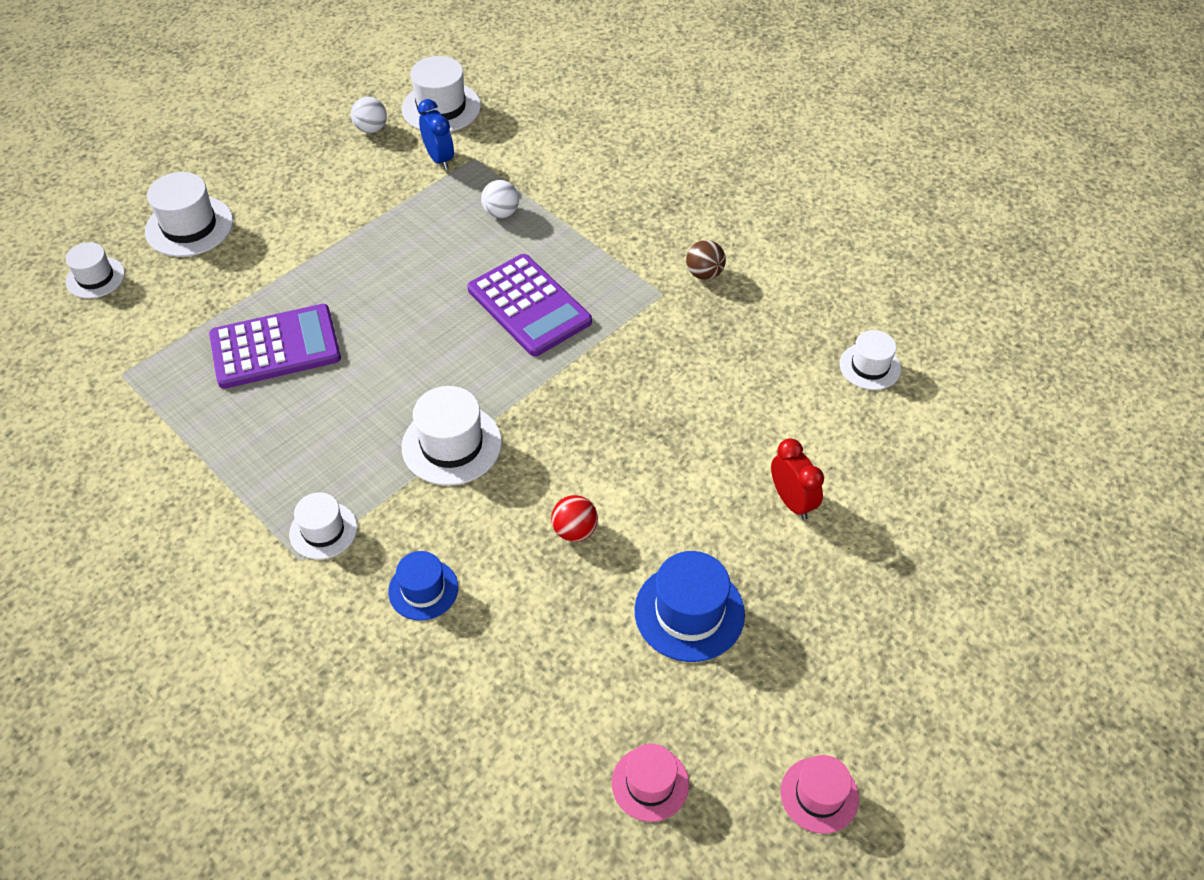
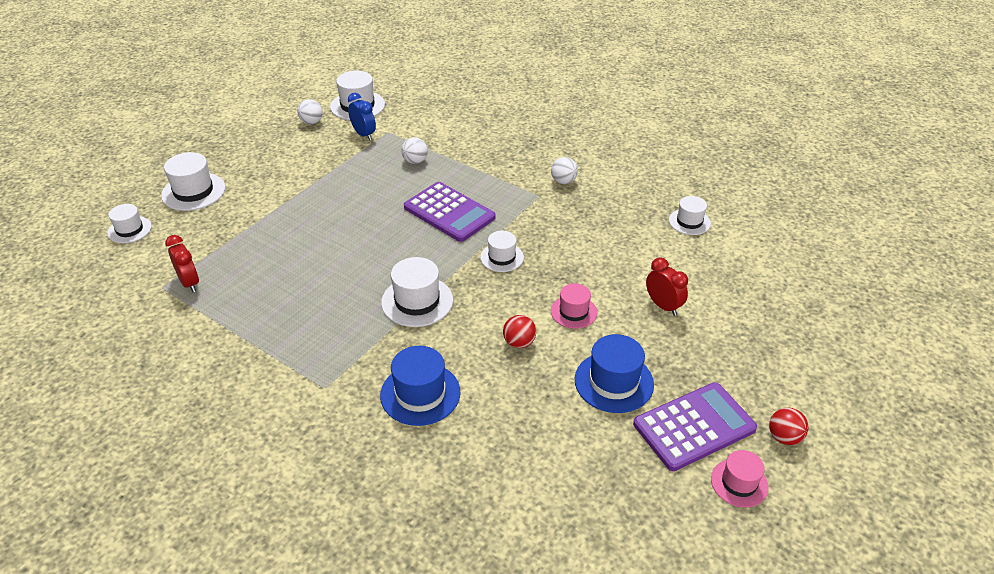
camera: 10 degrees left, 10 degrees down
purple calculator [209,304,341,389] -> purple calculator moved to [633,382,757,471]
white hat [289,492,357,560] -> white hat moved to [480,231,524,272]
blue hat [388,551,458,621] -> blue hat [380,346,461,426], size x1.56
pink hat [612,744,689,822] -> pink hat moved to [551,283,597,329]
brown ball [686,240,726,280] -> white ball [551,157,578,184]
none -> red clock [165,235,199,292]
none -> red ball [769,408,809,445]

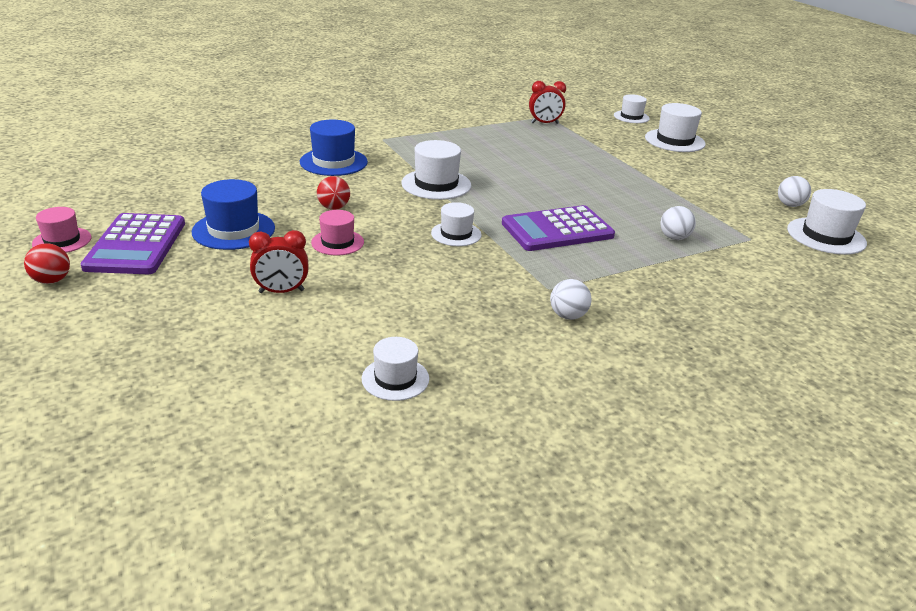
camera: 115 degrees right, 10 degrees down
blue clock [348,93,376,141] -> none

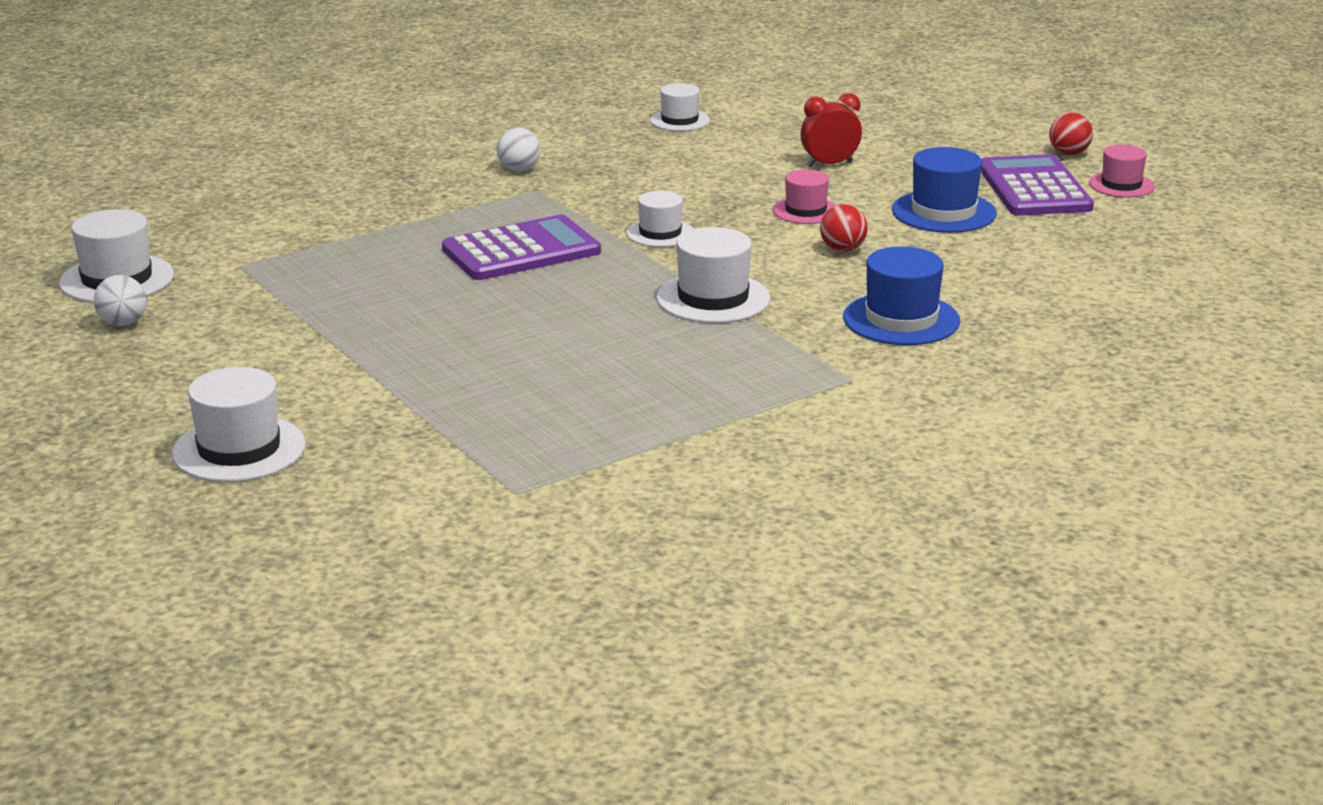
camera: 175 degrees right, 5 degrees down
red clock [529,81,566,124] -> none
white hat [614,94,650,123] -> none
white ball [660,206,696,240] -> none

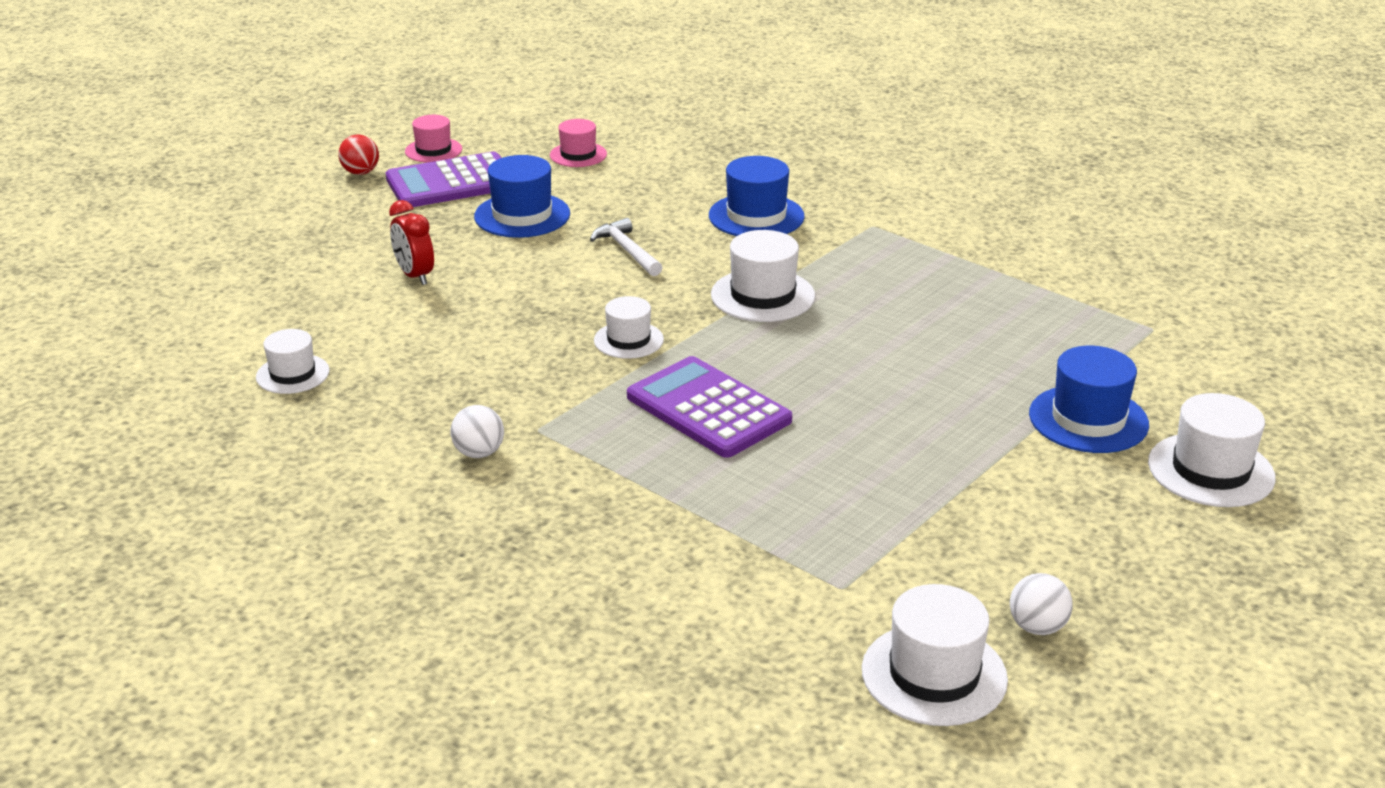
camera: 105 degrees left, 5 degrees up
pink hat [773,169,836,224] -> pink hat moved to [550,119,607,167]
red ball [820,204,868,252] -> white hammer [590,218,663,276]
none -> blue hat [1029,346,1149,453]

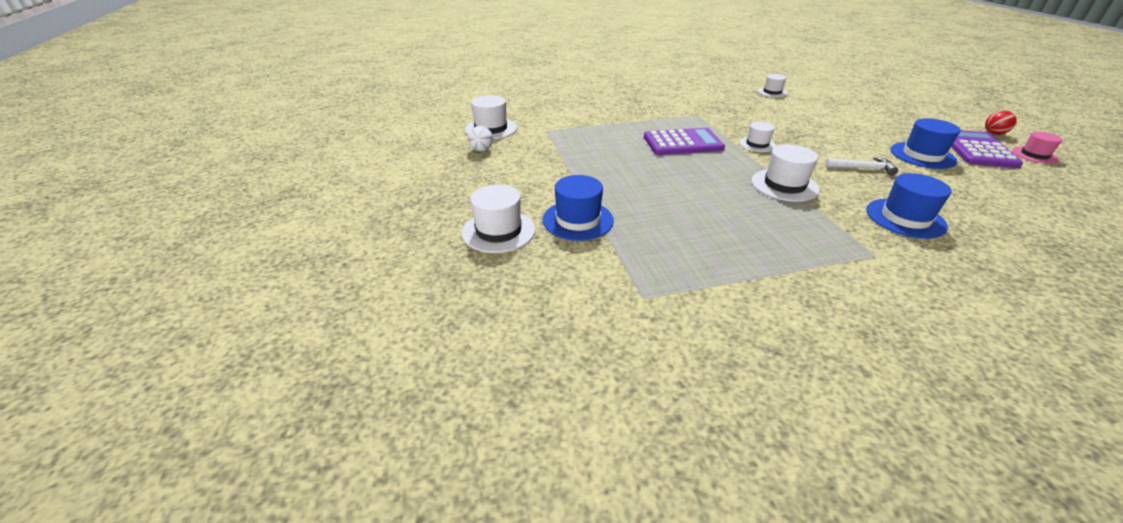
camera: 125 degrees right, 5 degrees up
red clock [389,200,434,285] -> none
white ball [450,405,504,458] -> none
pink hat [550,119,607,167] -> none

